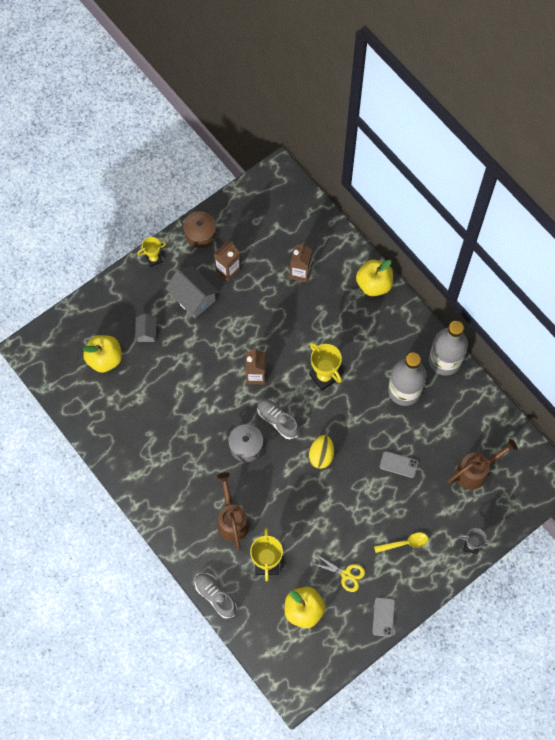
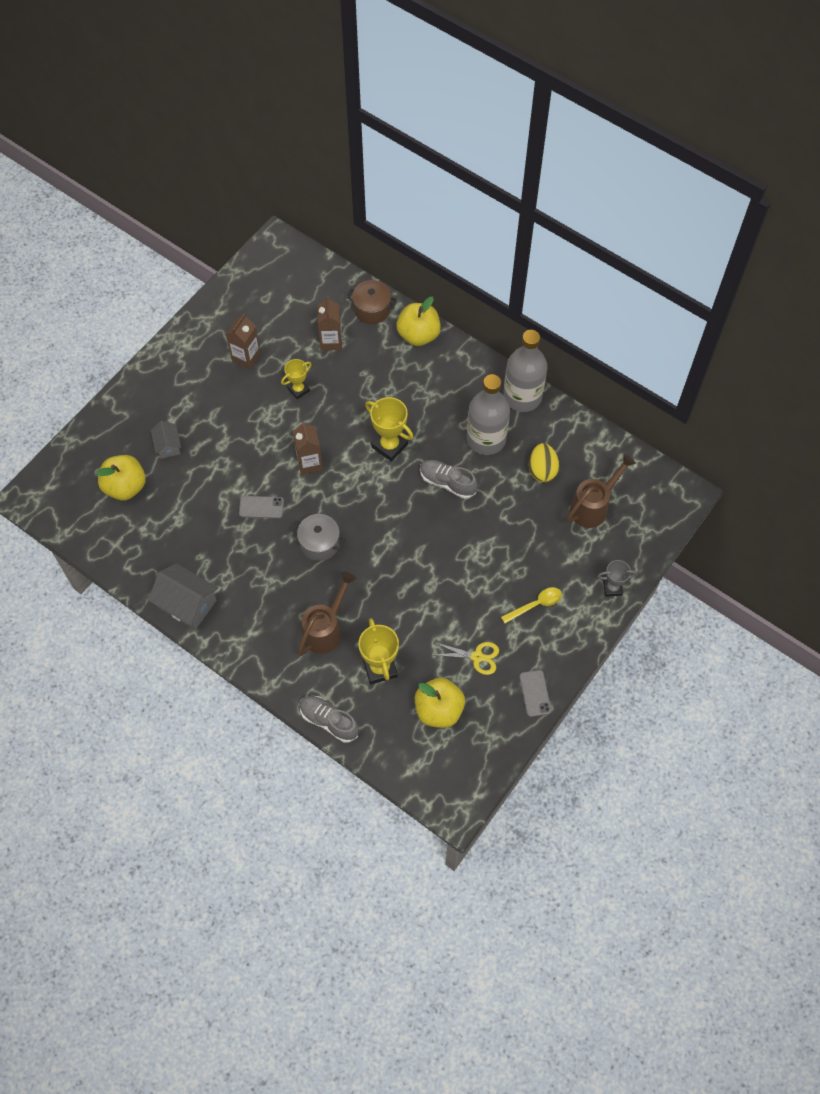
camera: 15 degrees left, 5 degrees down
yellow trophy [137,237,166,267] -> yellow trophy moved to [281,359,312,399]
grey house [165,265,219,318] -> grey house moved to [148,563,218,630]
brown pot [180,212,220,248] -> brown pot moved to [347,280,397,324]
brown watering can [217,472,249,550] -> brown watering can turned 60 degrees clockwise [297,571,356,656]
grey shoe [257,399,299,439] -> grey shoe moved to [420,460,477,499]
yellow egg [308,435,334,469] -> yellow egg moved to [529,443,559,482]
grey phone [379,451,418,478] -> grey phone moved to [239,496,284,518]

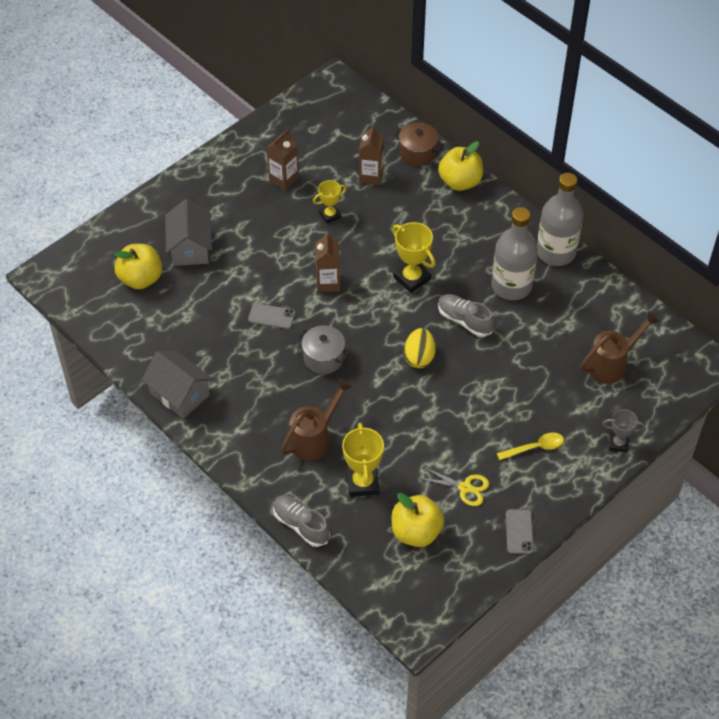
camera: 10 degrees right, 10 degrees down
grey house [151,421,181,459] -> grey house [165,199,212,266], size x1.72
yellow egg [529,443,559,482] -> yellow egg moved to [404,328,436,368]

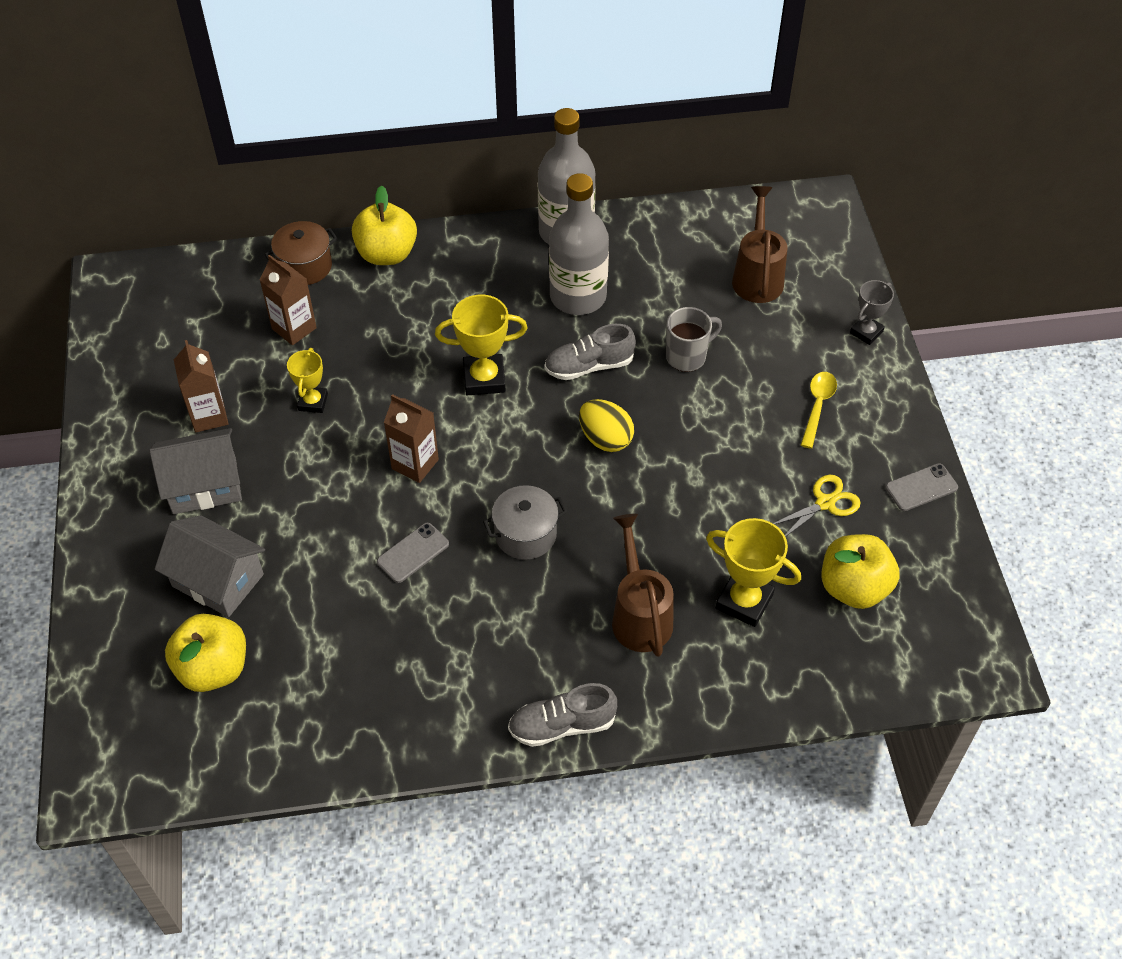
camera: 55 degrees left, 0 degrees up
grey house [142,350,213,419] -> grey house moved to [149,428,242,514]
grey shoe [273,495,330,547] -> grey shoe moved to [508,683,617,747]
grey phone [506,509,534,554] -> grey phone turned 60 degrees counterclockwise [885,463,958,511]
none -> grey mug [666,307,722,372]

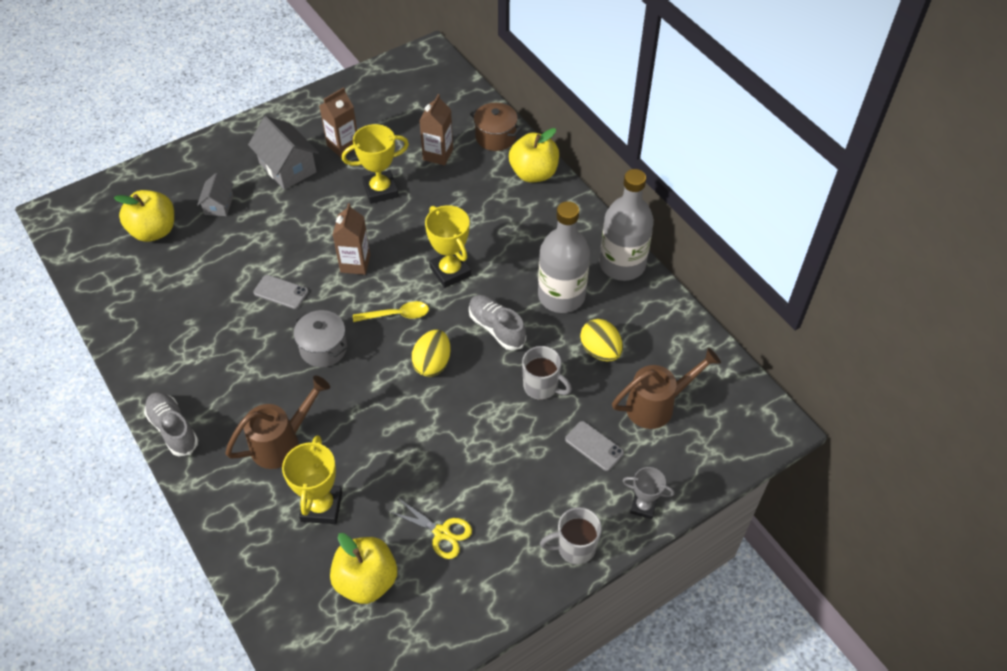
camera: 65 degrees right, 0 degrees up
grey house [154,515,265,617] -> grey house [197,173,233,216], size x0.58
yellow trophy [287,348,328,413] -> yellow trophy [342,124,409,204], size x1.59
yellow spoon [801,372,837,449] -> yellow spoon moved to [353,301,429,322]
grey phone [885,463,958,511] -> grey phone moved to [565,421,624,471]
none -> grey mug [540,507,602,564]
none -> yellow egg [580,319,623,361]

